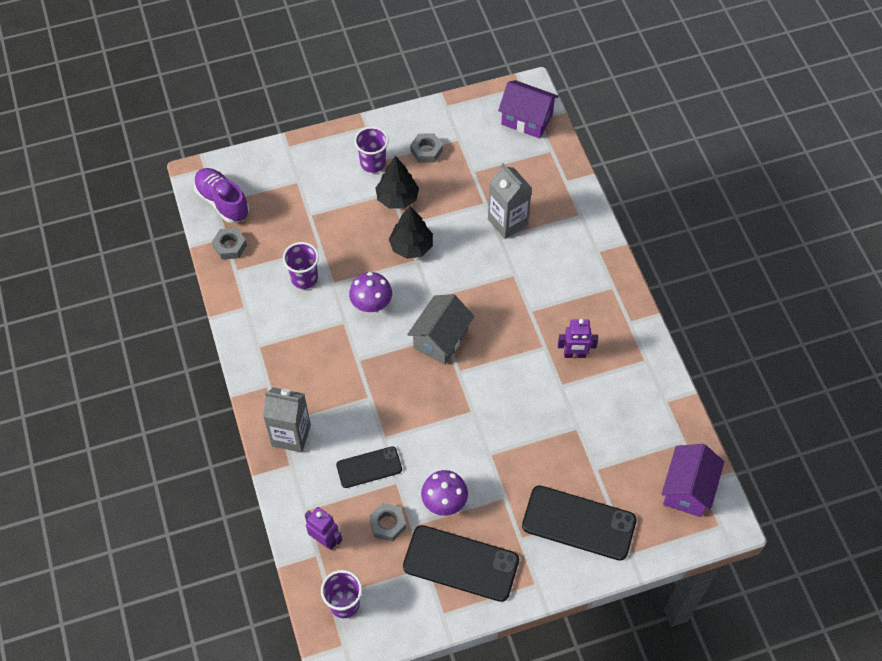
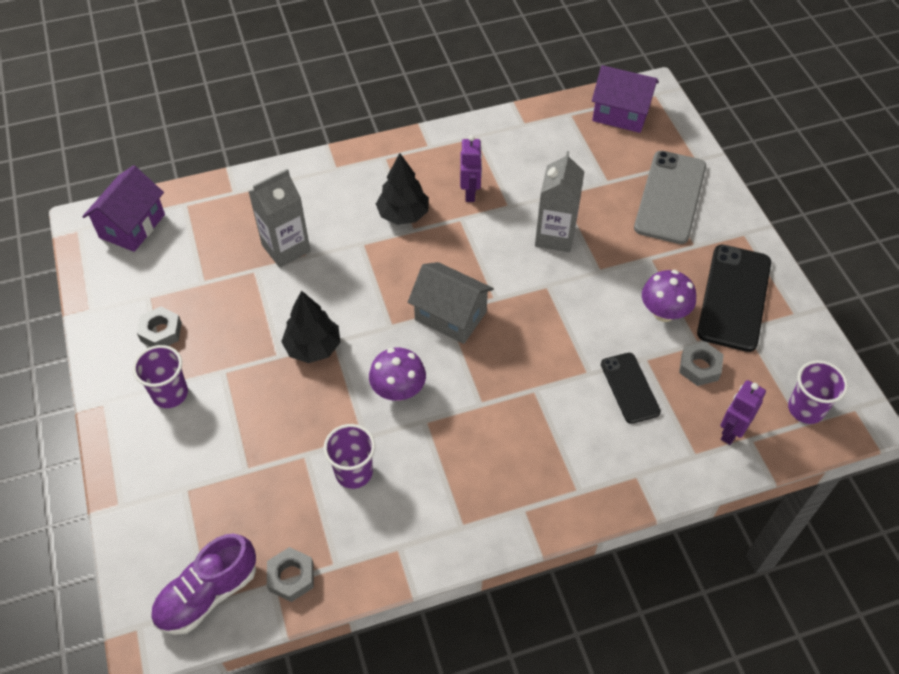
camera: 90 degrees left, 5 degrees down
grey carton [263,387,311,453] -> grey carton moved to [535,151,584,252]
black tree [376,156,419,209] -> black tree moved to [376,153,429,225]
black phone [522,485,637,561] -> grey phone [634,151,706,244]

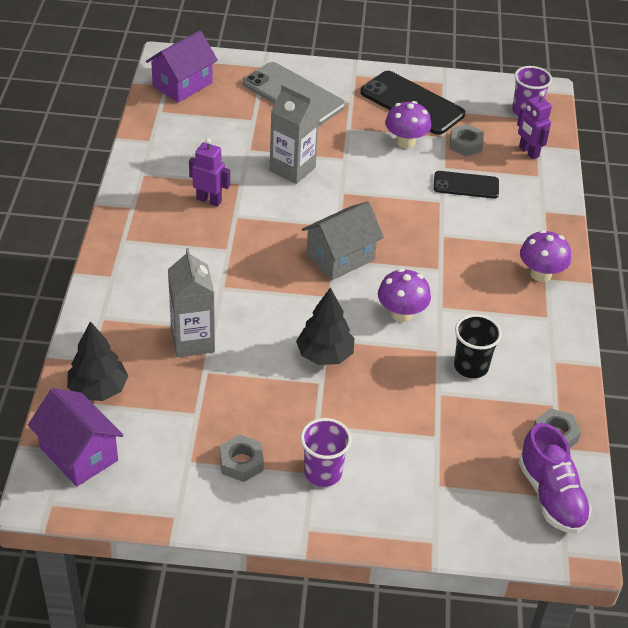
camera: 70 degrees left, 10 degrees down
purple cup [324,424,375,489] -> black cup [454,314,502,378]
black tree [376,153,429,225] -> black tree moved to [67,321,128,401]
none -> purple mushroom [520,230,571,282]

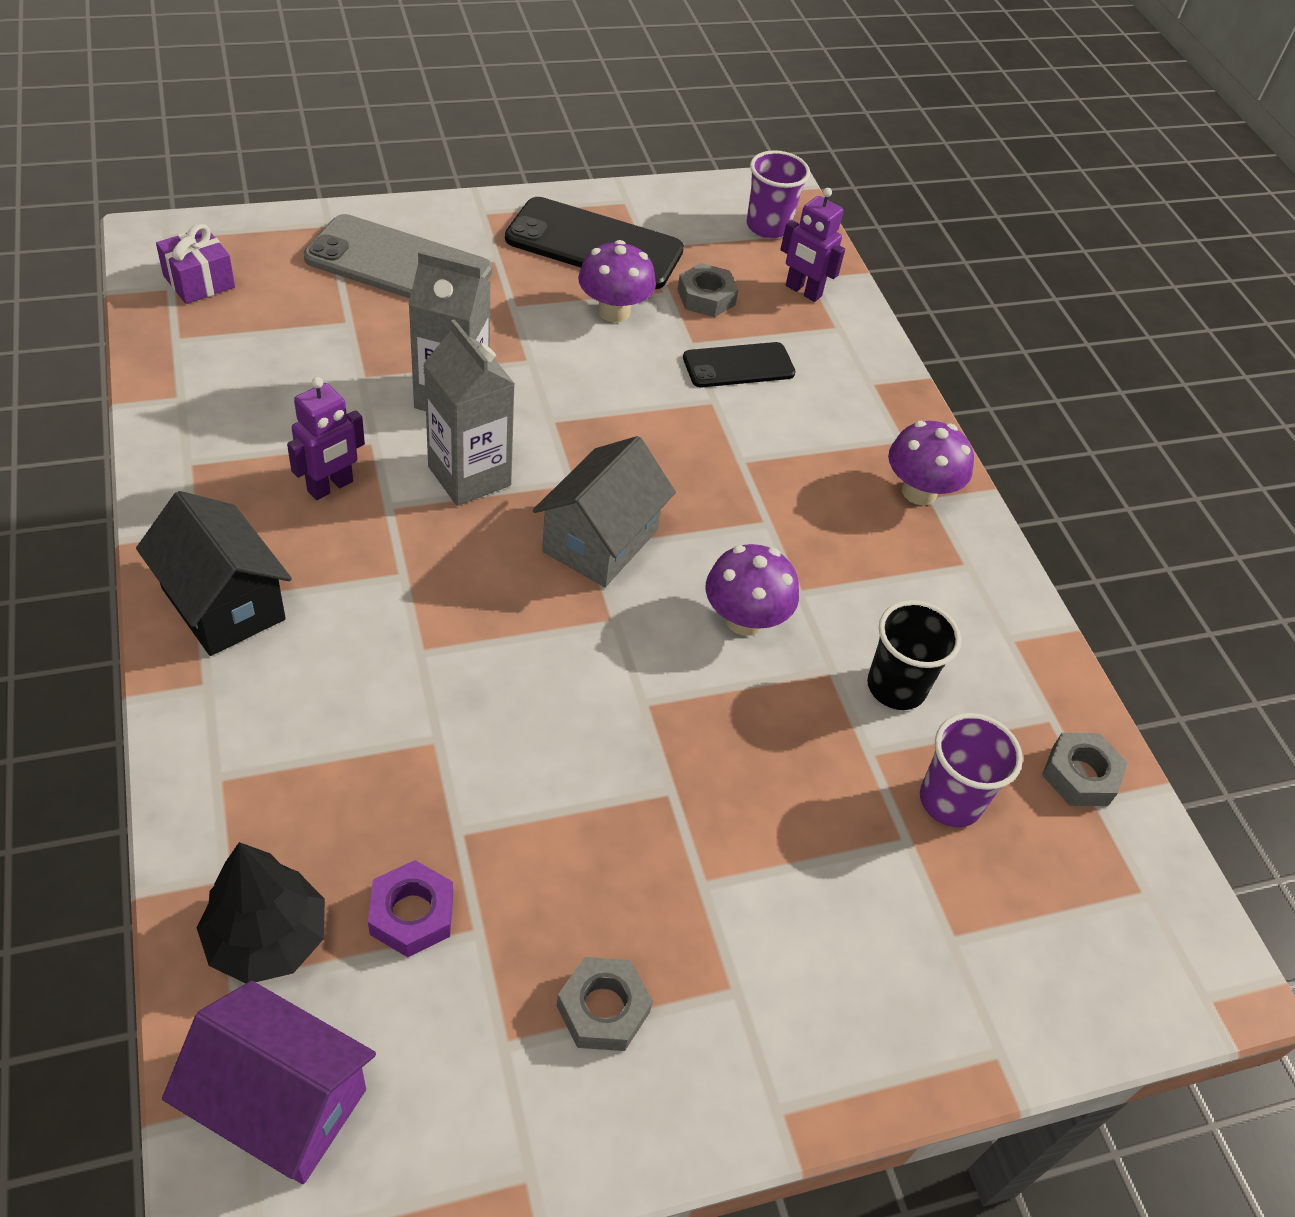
camera: 25 degrees left, 5 degrees up
purple house [146,31,218,102] -> purple gift [156,224,235,304]
grey carton [168,248,215,357] -> grey carton moved to [423,319,515,506]
purple robot [189,138,230,207] -> purple robot turned 135 degrees clockwise [287,377,365,500]
black tree [296,287,354,365] -> none
purple cup [301,418,352,487] -> purple cup moved to [920,713,1023,828]
purple shoe [519,423,592,534] -> none
none -> black house [136,491,292,656]
none -> purple nut [368,860,453,957]

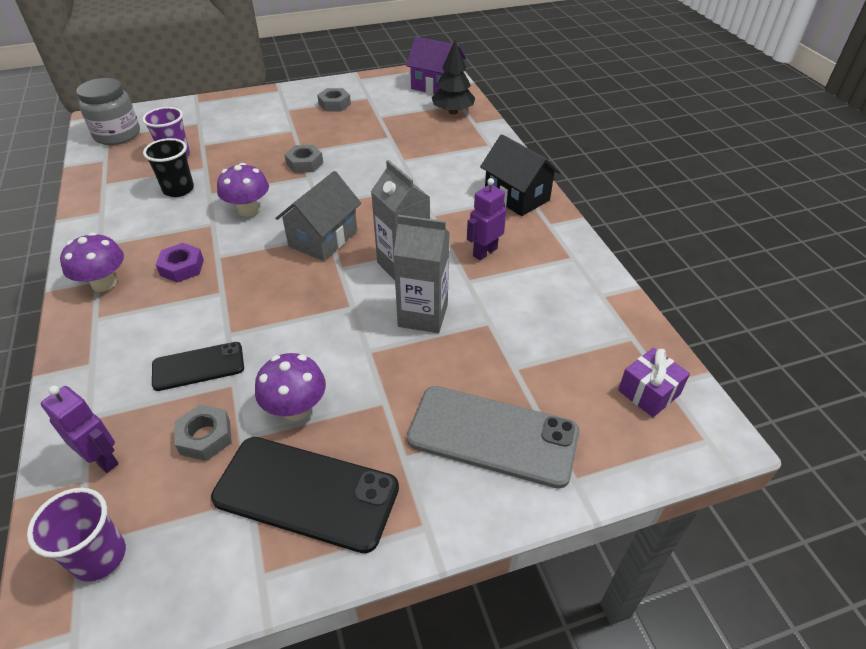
camera: 175 degrees left, 5 degrees down
purple nut [368,860,453,957] -> purple nut moved to [156,243,204,283]
grey nut [1042,733,1128,806] -> grey nut moved to [284,145,323,173]
none -> grey jar [76,78,140,145]

